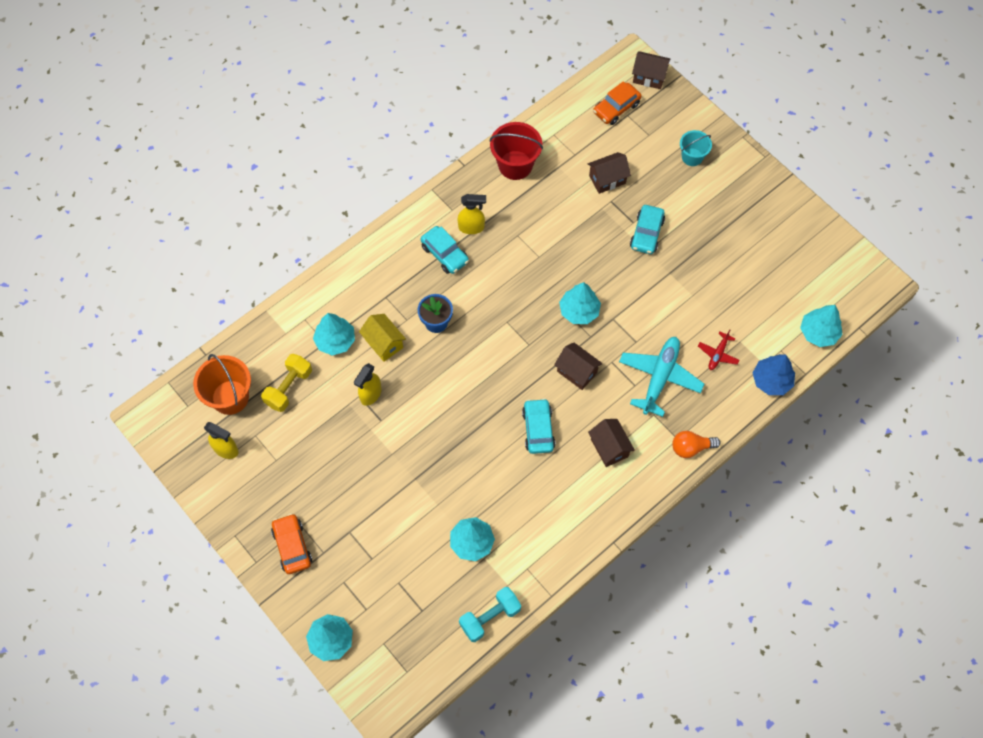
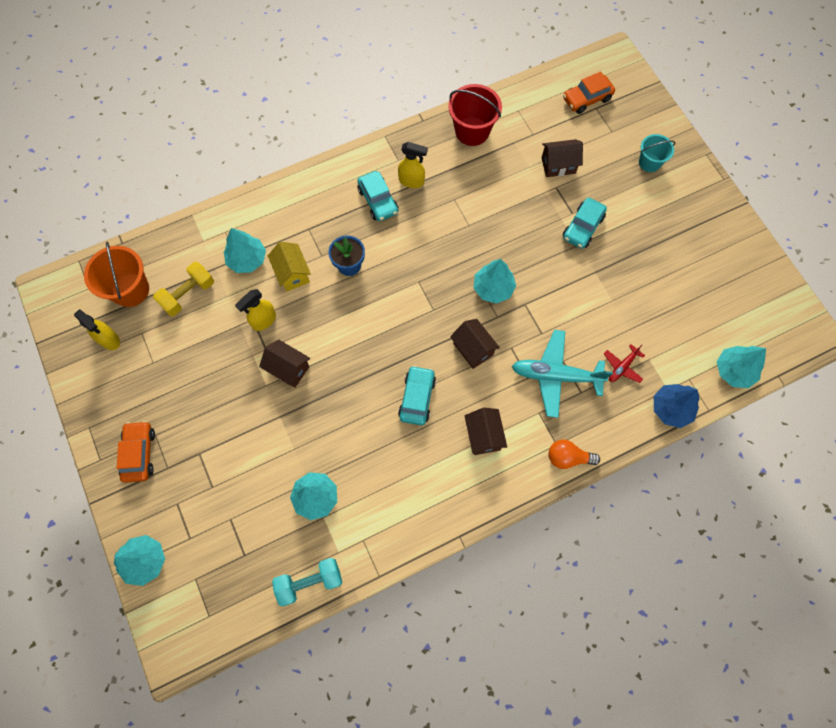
camera: 15 degrees right, 5 degrees up
turquoise plane [619,337,704,417] -> turquoise plane turned 120 degrees counterclockwise [512,330,613,418]
brown house [632,51,671,89] -> brown house moved to [259,339,310,388]

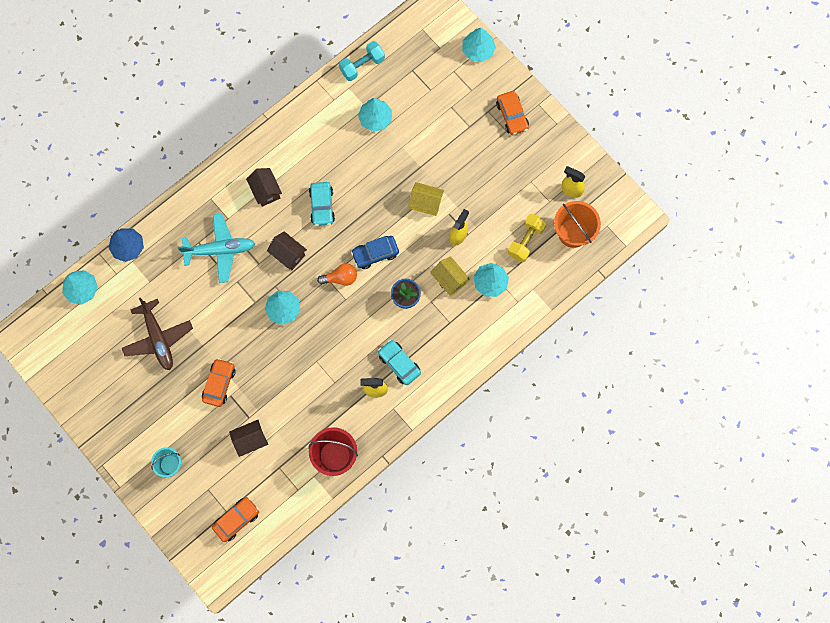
camera: 165 degrees right, 5 degrees up
brown house [259,339,310,388] -> yellow house [408,182,444,216]
orange light bulb [549,439,600,469] -> orange light bulb moved to [317,263,357,286]
turquoise car [563,198,607,249] -> orange car [202,358,236,407]
red plane [604,344,645,383] -> none
none -> brown plane [122,297,193,370]
none -> blue car [351,236,399,269]

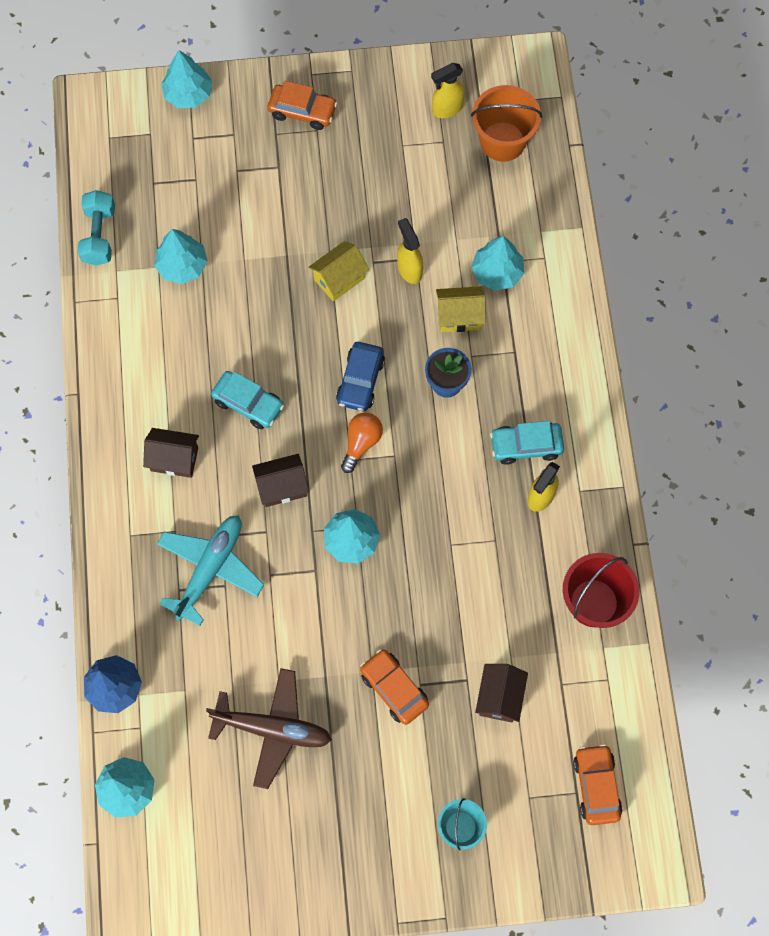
camera: 55 degrees left, 5 degrees down
yellow dumbbell [508,214,546,262] -> none

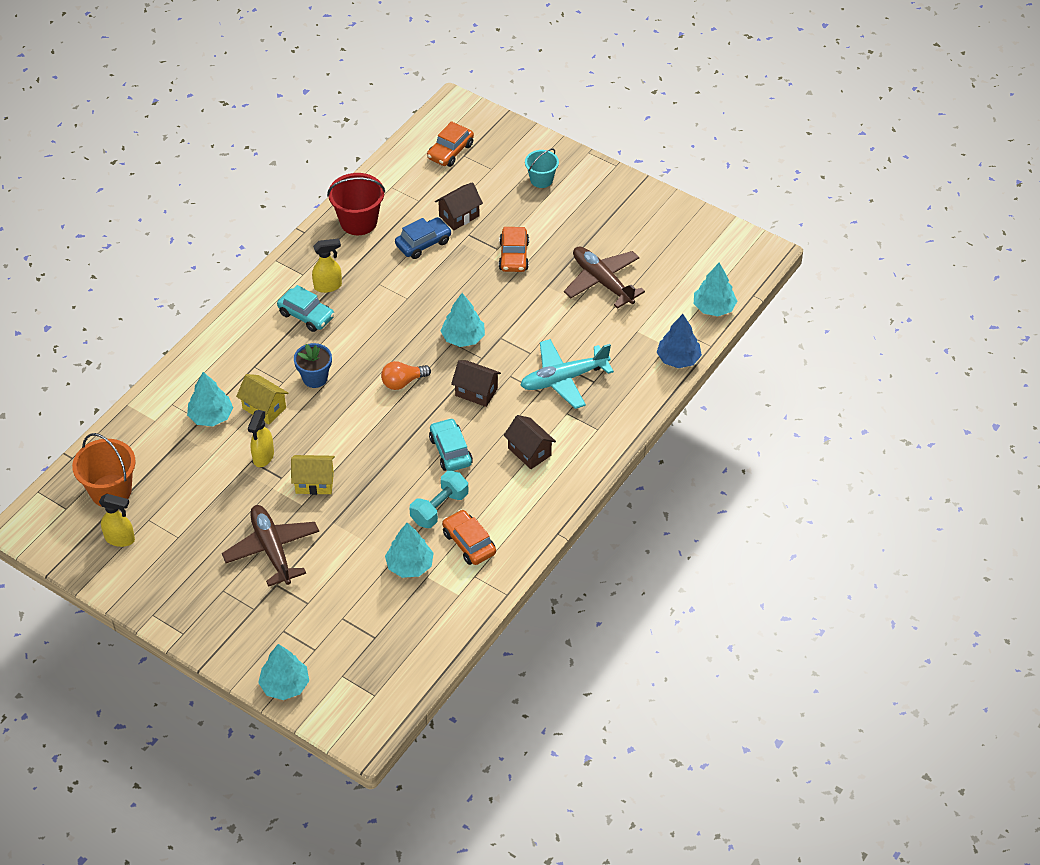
camera: 140 degrees left, 20 degrees down
turquoise dumbbell [78,190,115,266] -> turquoise dumbbell moved to [410,471,468,528]
orange car [268,81,337,130] -> orange car moved to [442,509,496,565]
blue car [336,342,385,411] -> blue car moved to [395,217,452,259]
none -> brown plane [222,505,319,587]

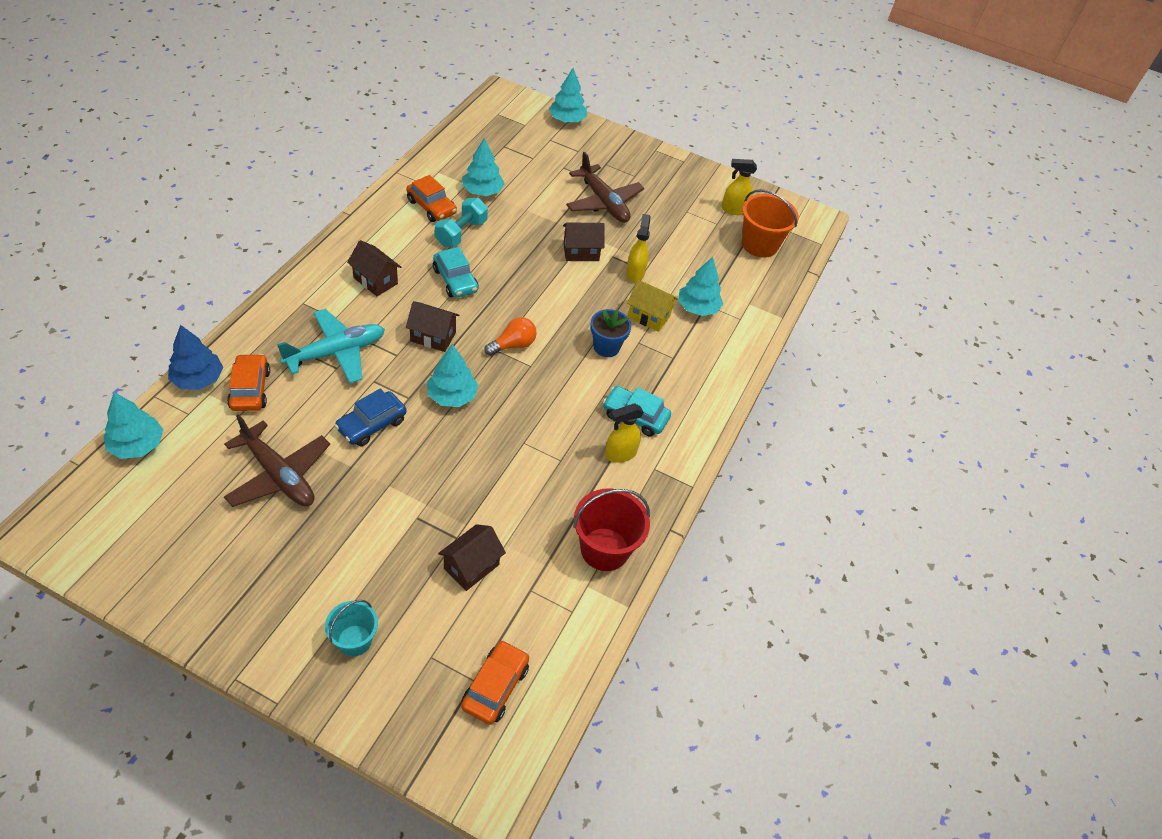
camera: 165 degrees right, 0 degrees up
yellow house [291,455,335,495] -> brown house [563,222,605,261]
blue car [395,217,452,259] -> blue car moved to [335,388,407,447]
orange car [499,227,529,272] -> orange car moved to [227,354,270,411]

